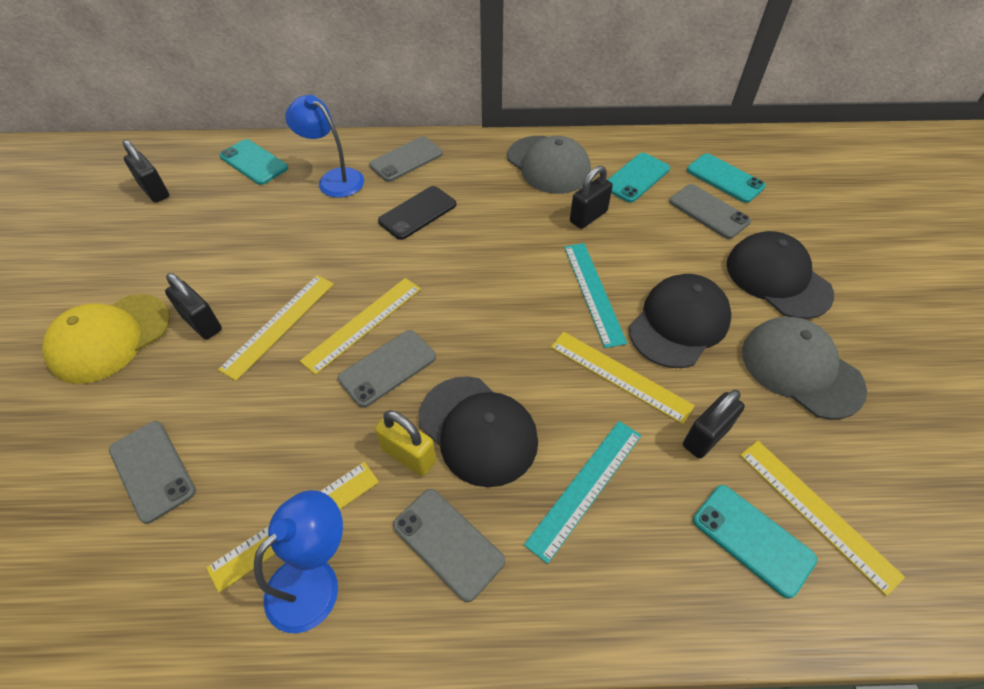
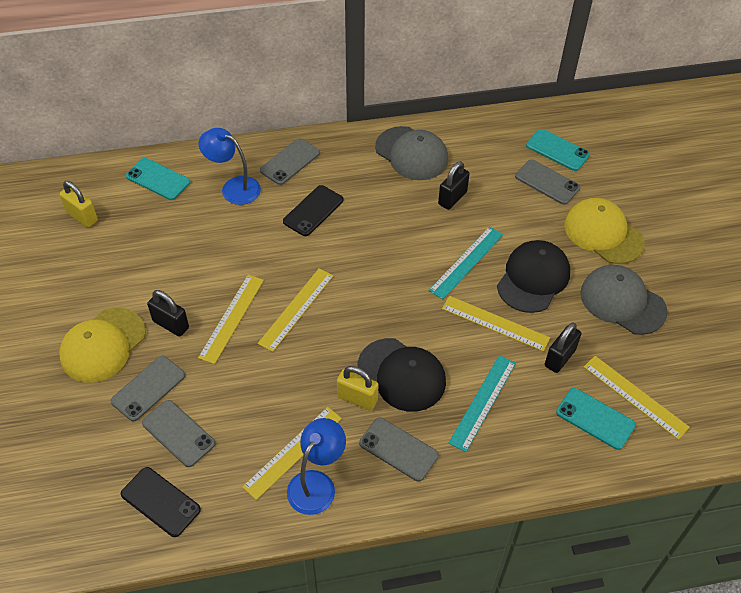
camera: 10 degrees left, 0 degrees up
black padlock [123,140,169,203] -> yellow padlock [59,181,98,227]
grey phone [338,330,436,408] -> grey phone moved to [110,356,185,421]
turquoise ruler [564,243,627,348] -> turquoise ruler turned 60 degrees clockwise [429,226,503,299]
turquoise phone [607,153,670,203] -> none
black cap [726,231,834,319] -> yellow cap [564,198,645,264]
none -> black phone [121,467,201,537]

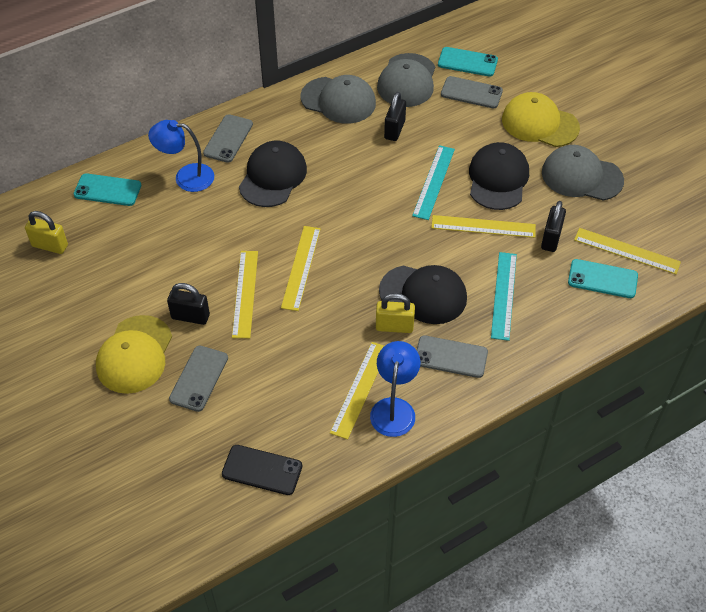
camera: 20 degrees left, 0 degrees up
grey phone [142,400,215,467] -> none
black phone [283,185,343,236] -> black cap [239,141,307,207]
none -> grey cap [377,53,435,107]

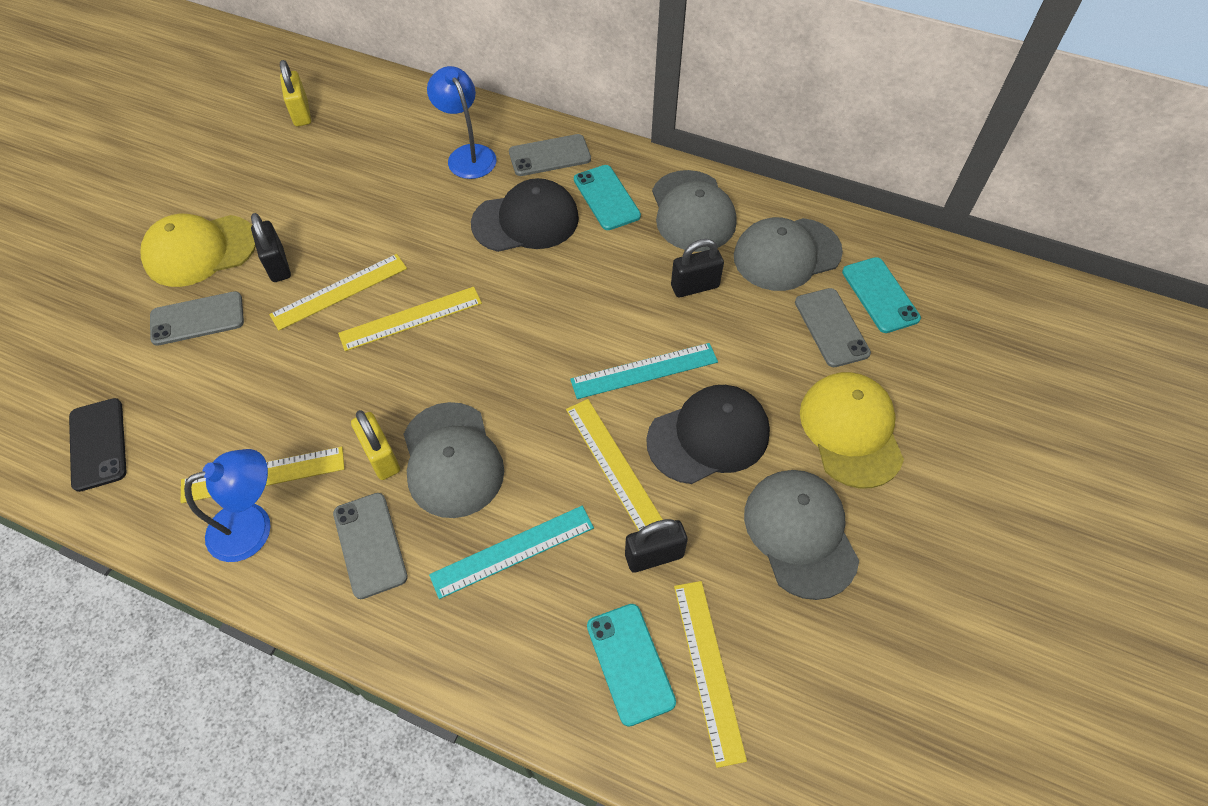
camera: 55 degrees right, 5 degrees up
turquoise phone [74,173,141,206] -> turquoise phone moved to [574,165,641,230]
black cap [379,265,467,324] -> grey cap [404,402,504,518]

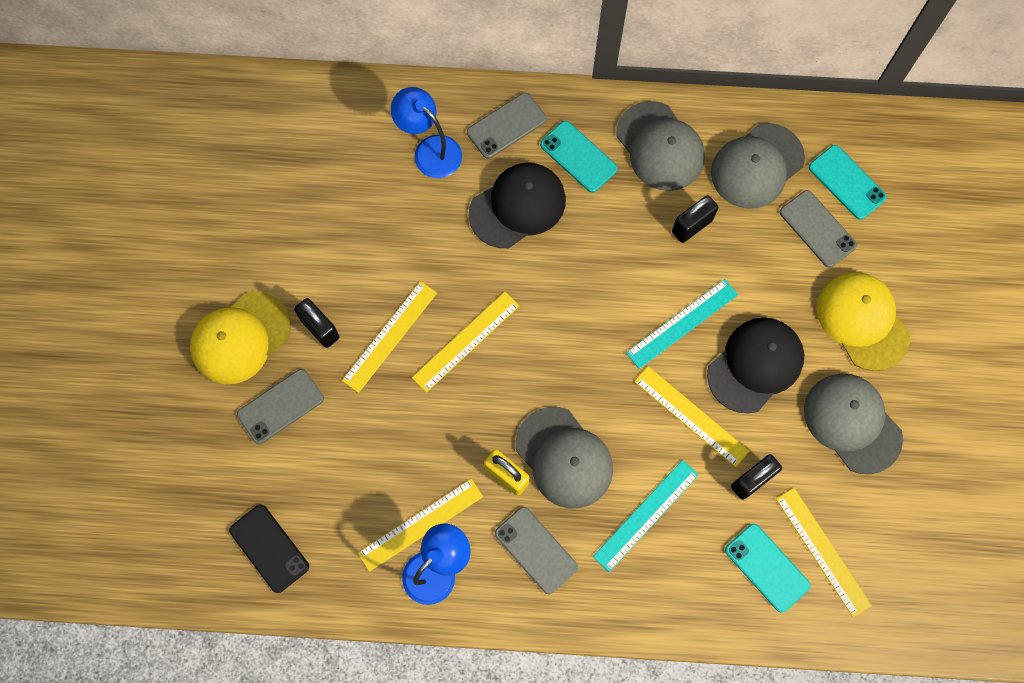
camera: 20 degrees left, 15 degrees up
yellow padlock [280,60,311,127] -> none

